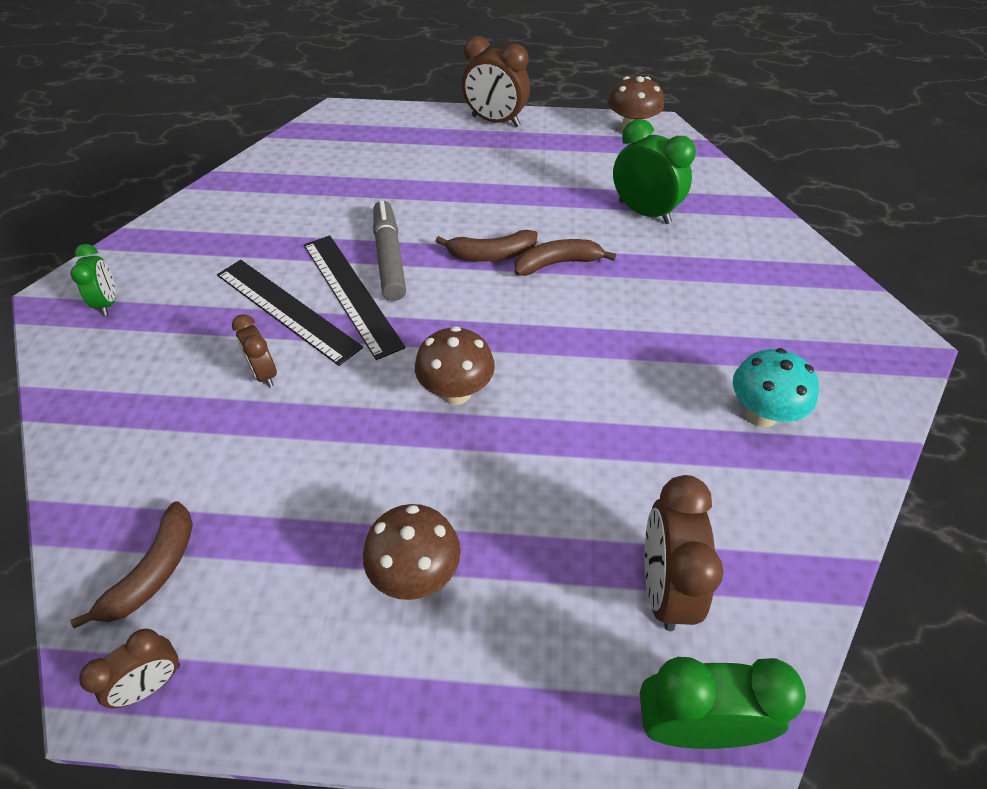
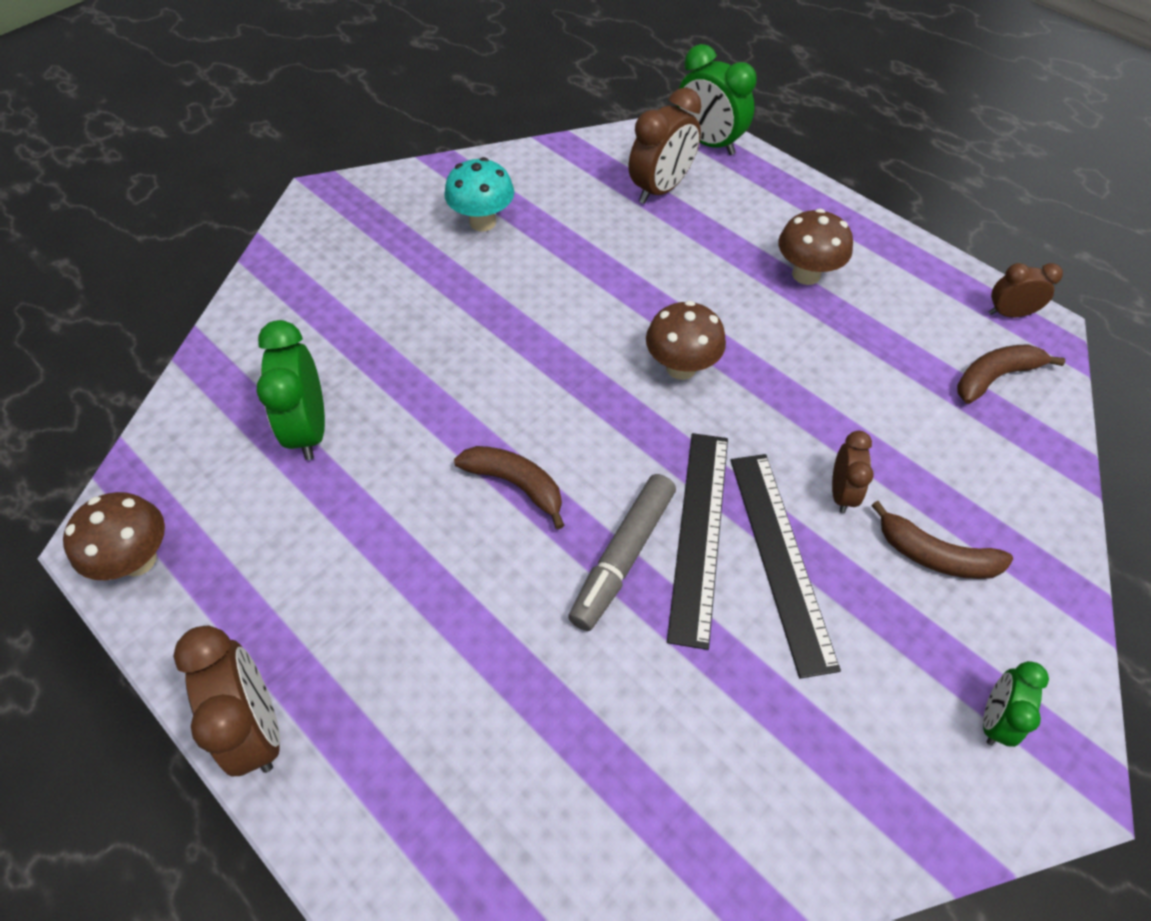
camera: 140 degrees left, 5 degrees up
brown banana [515,239,616,276] -> brown banana moved to [871,501,1013,579]

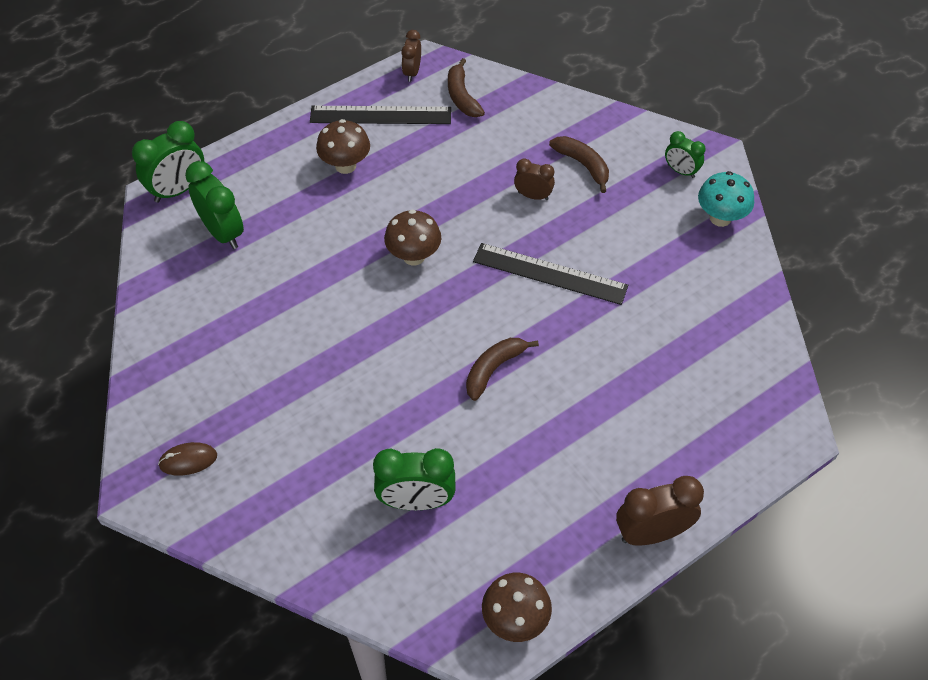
camera: 80 degrees left, 0 degrees up
turquoise mushroom [444,157,514,231] -> turquoise mushroom moved to [698,171,754,227]
grey marker [568,474,676,631] -> none
brown clock [629,88,701,204] -> green clock [185,161,244,249]
black ruler [730,454,841,679] -> black ruler moved to [310,106,451,124]
brown banana [871,501,1013,579] -> brown banana turned 75 degrees counterclockwise [549,136,609,193]
none -> brown mouse [158,442,217,475]

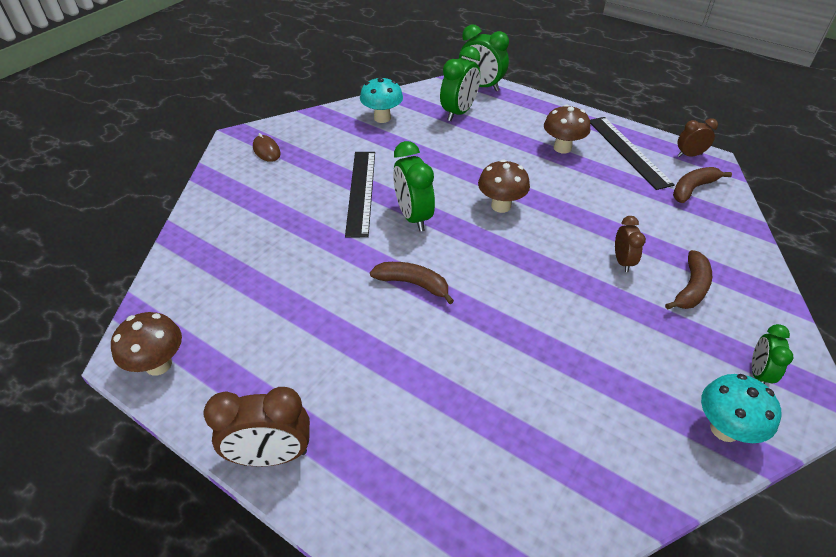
camera: 70 degrees right, 10 degrees down
green clock [373,448,455,510] -> green clock moved to [393,141,435,232]
black ruler [473,243,628,305] -> black ruler moved to [345,152,375,237]
brown clock [616,476,704,546] -> brown clock turned 120 degrees clockwise [204,387,310,467]
none -> turquoise mushroom [360,76,403,123]

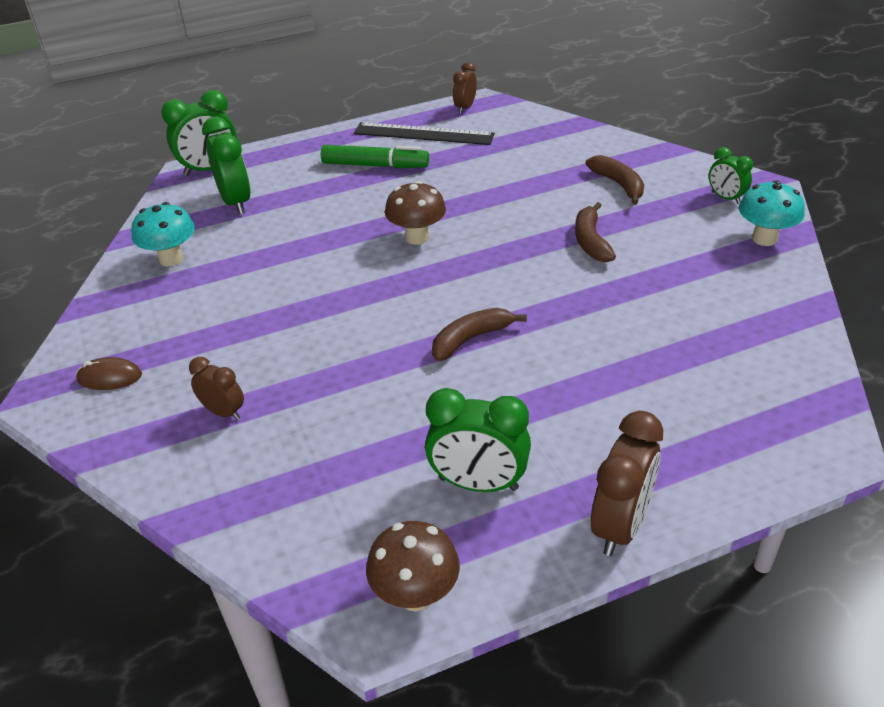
camera: 55 degrees left, 5 degrees down
black ruler [345,152,375,237] -> none
green clock [393,141,435,232] -> green clock moved to [425,388,531,492]
brown mushroom [544,105,590,153] -> green marker [321,145,429,168]
brown clock [615,216,646,272] -> brown clock moved to [189,357,244,420]
brown banana [673,167,732,203] -> brown banana moved to [575,202,616,262]

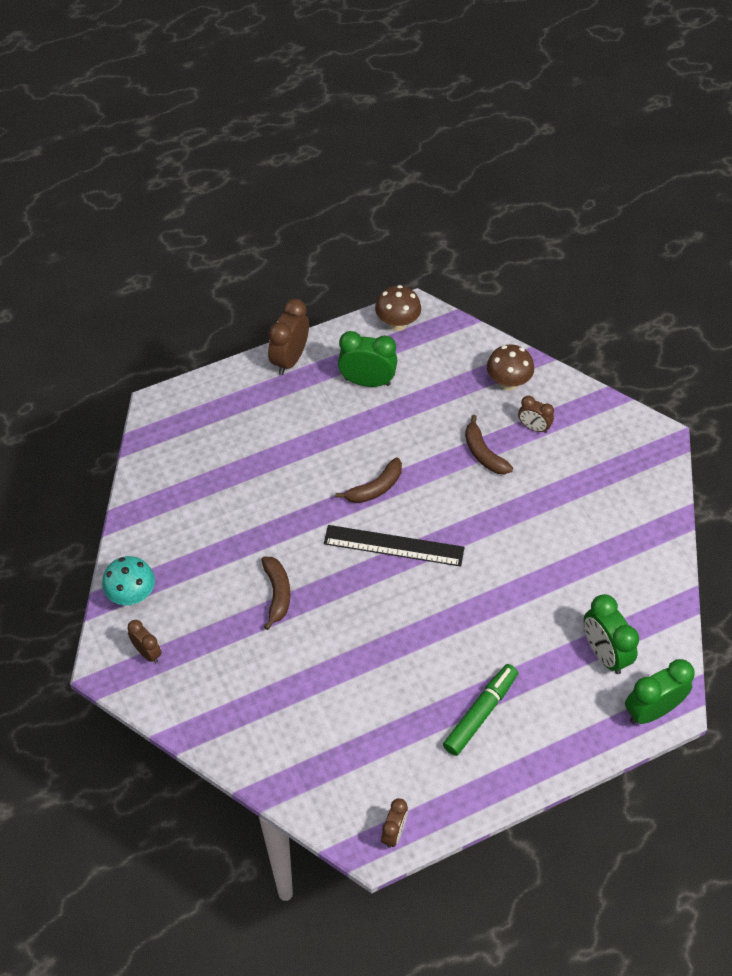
camera: 175 degrees right, 15 degrees up
brown mouse [76,357,142,390] -> none
turquoise mushroom [131,202,195,266] -> none
green marker [321,145,429,168] -> green marker turned 120 degrees clockwise [443,664,518,756]
black ruler [354,122,495,145] -> black ruler moved to [324,525,465,567]
brown mushroom [385,181,446,245] -> brown mushroom moved to [487,344,534,391]
brown banana [586,155,644,205] -> brown banana moved to [465,415,513,474]
green clock [709,147,753,204] -> brown clock [127,620,162,663]

